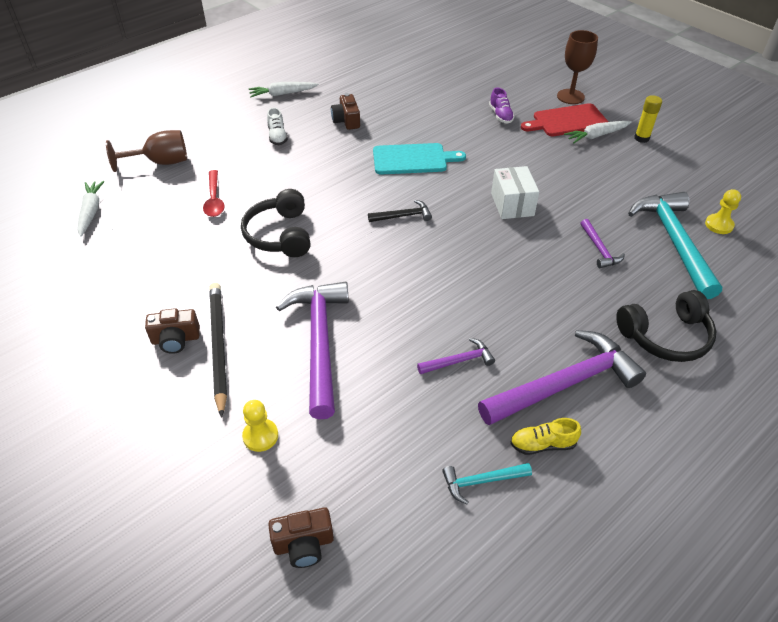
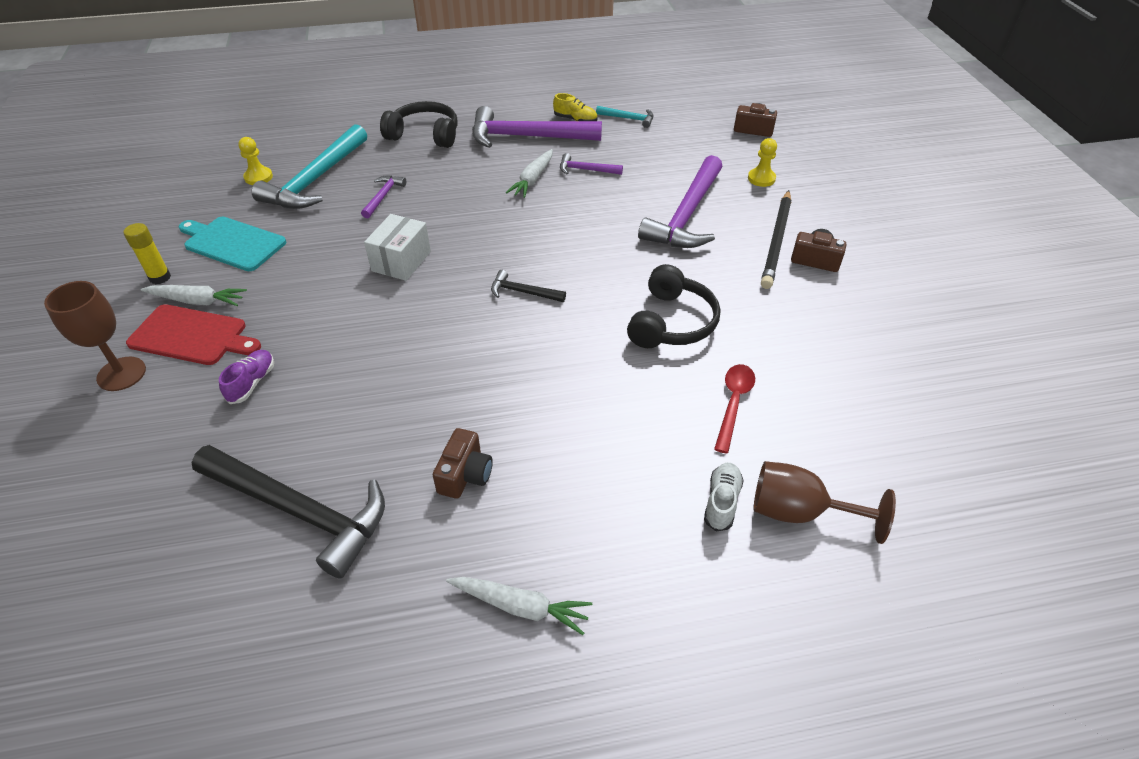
camera: 150 degrees left, 0 degrees up
white carrot [78,181,105,237] -> white carrot moved to [506,149,553,198]
white shoe [267,107,288,145] -> white shoe moved to [704,463,744,532]
turquoise cutting board [373,143,466,175] -> turquoise cutting board moved to [179,217,286,271]
none -> black hammer [191,445,385,579]

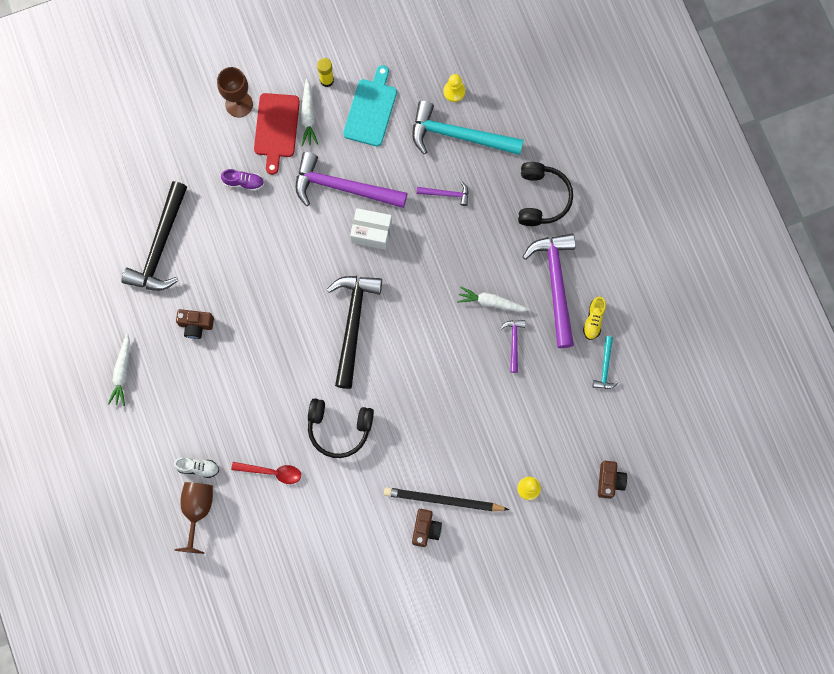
camera: 80 degrees right, 30 degrees up
black hammer [491,270,566,302] -> black hammer [327,276,382,389], size x2.16
purple hammer [638,155,723,248] -> purple hammer moved to [296,152,407,208]

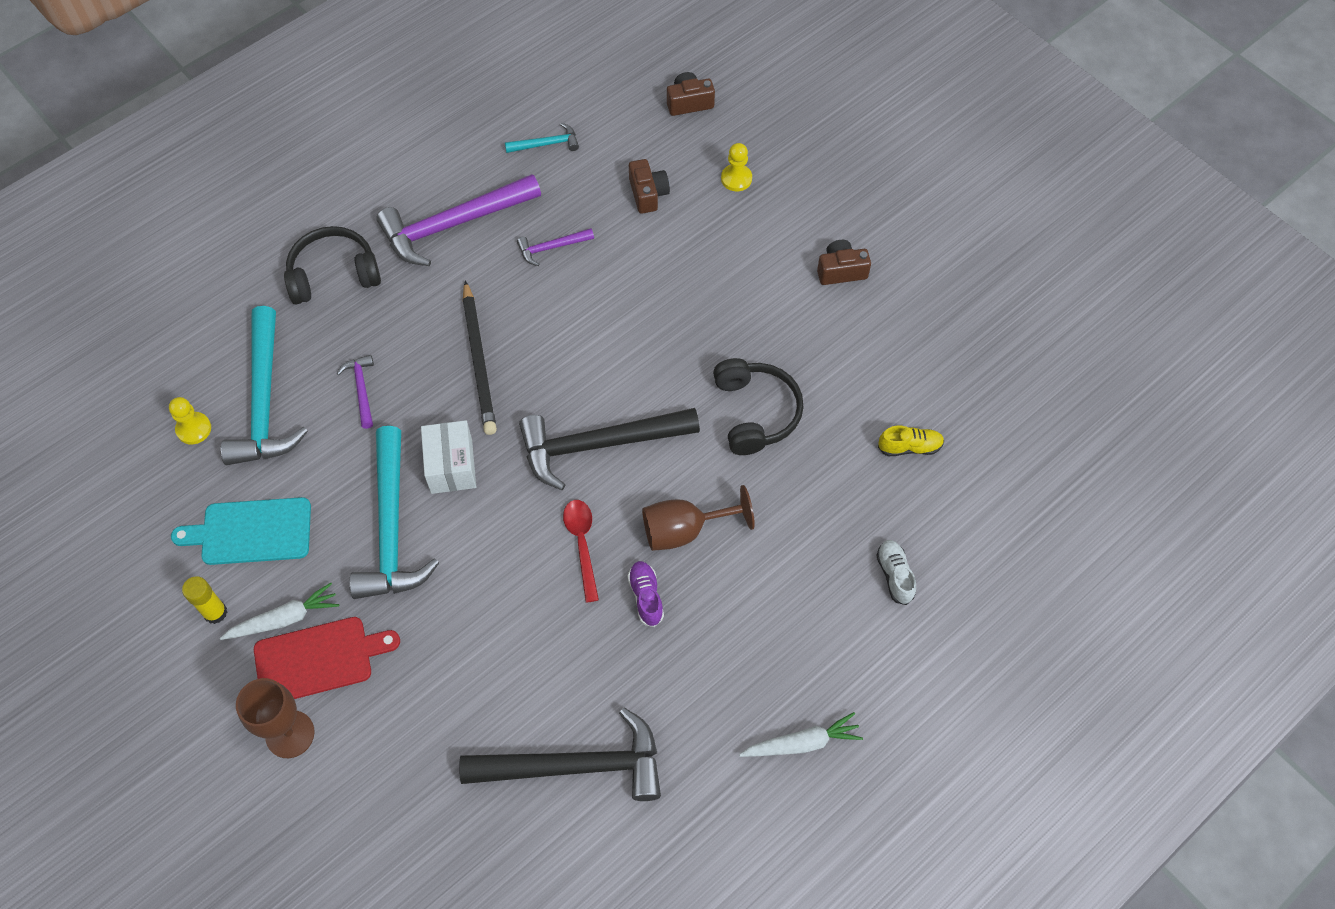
camera: 110 degrees left, 15 degrees down
brown goblet [174,482,213,554] -> brown goblet moved to [642,485,755,551]
brown camera [176,309,214,339] -> brown camera moved to [629,159,670,214]
purple shoe [221,169,264,191] -> purple shoe moved to [628,561,664,627]
red spoon [231,462,301,484] -> red spoon moved to [563,500,599,603]
purple hammer [296,152,407,208] -> turquoise hammer [349,426,439,599]
black pencil [384,487,509,511] -> black pencil moved to [463,280,497,435]
white carrot [457,287,530,312] -> none
yellow shoe [583,297,606,340] -> yellow shoe moved to [878,426,944,456]

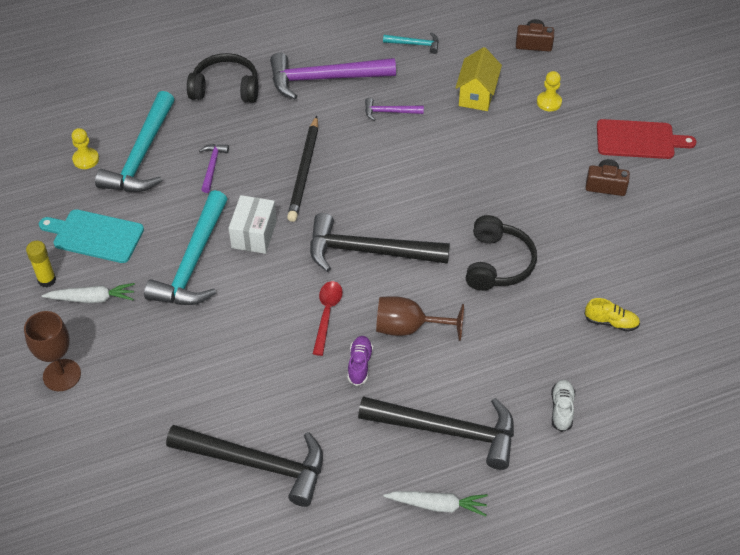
camera: 20 degrees right, 10 degrees down
red cutting board [254,617,400,699] -> red cutting board moved to [597,119,697,159]
brown camera [629,159,670,214] -> yellow house [455,47,502,111]
none -> black hammer [358,397,514,470]

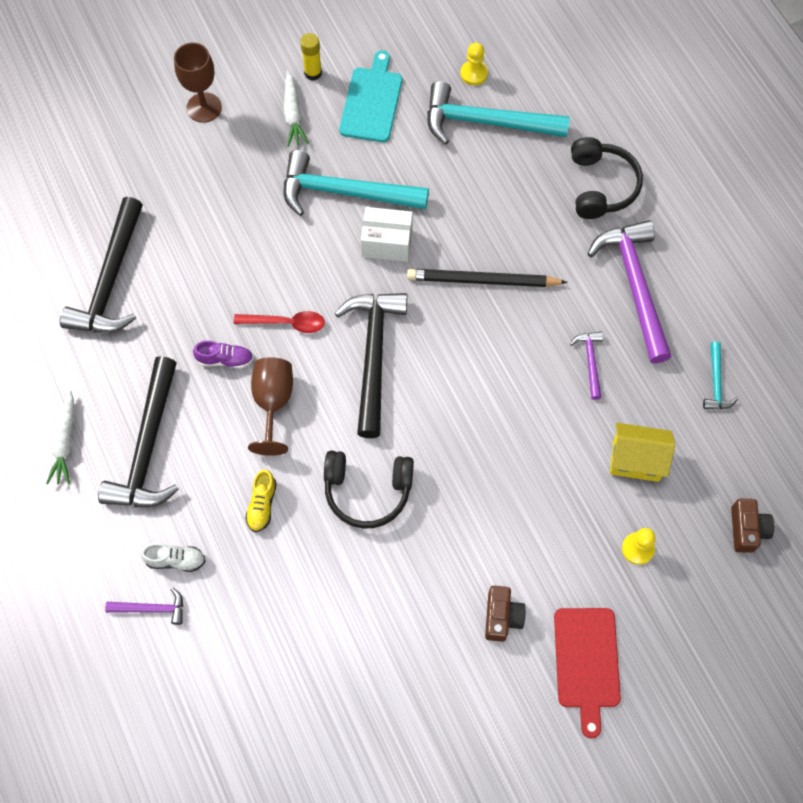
camera: 85 degrees right, 15 degrees up
purple hammer [199,144,229,193] -> purple hammer moved to [105,588,183,625]
yellow shoe [584,298,640,332] -> yellow shoe moved to [245,470,277,532]

